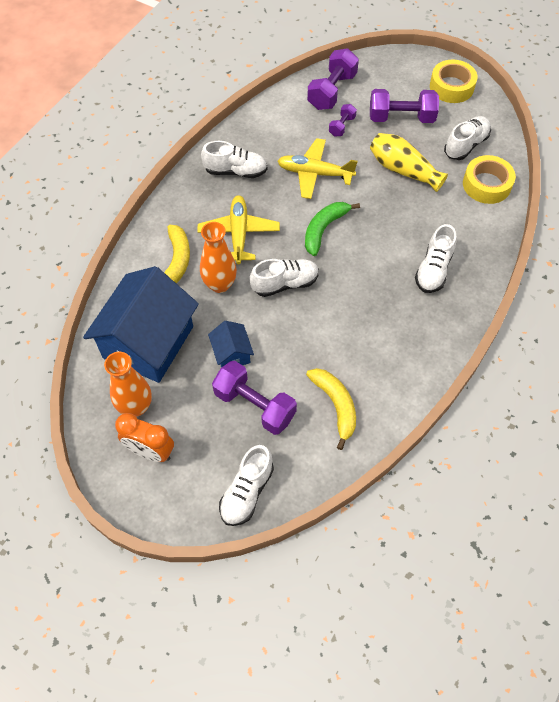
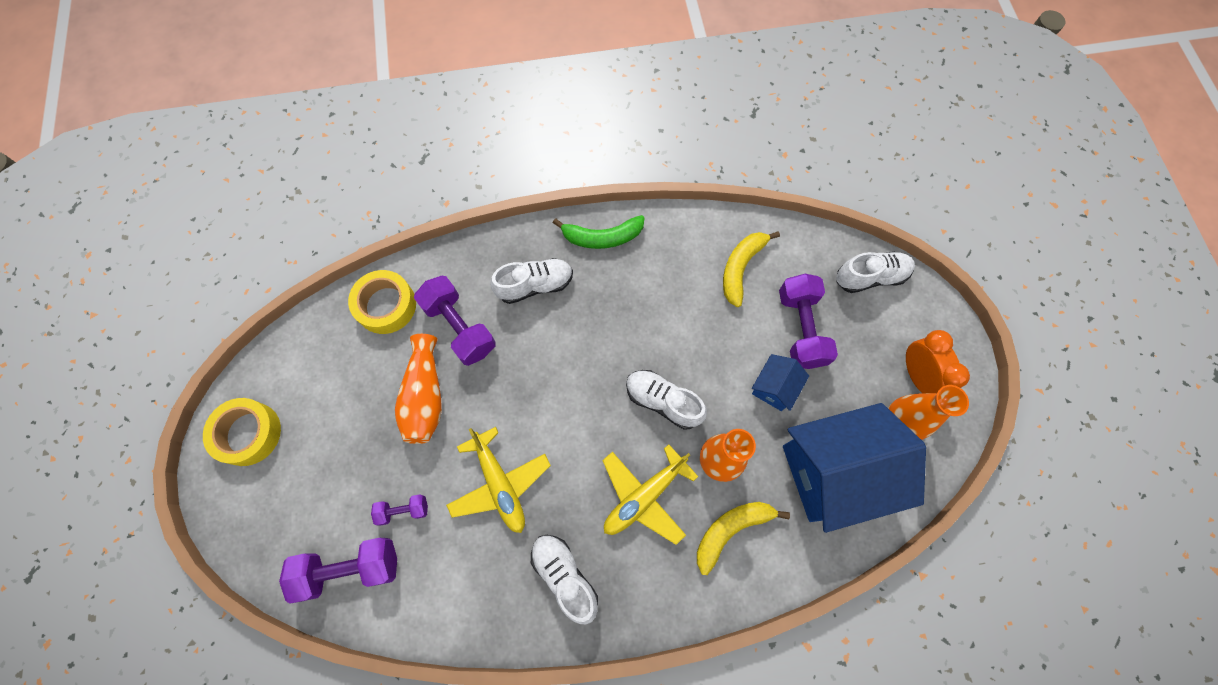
camera: 130 degrees left, 10 degrees up
green banana [305,202,360,256] -> green banana moved to [553,215,645,249]
purple dumbbell [370,89,439,123] -> purple dumbbell moved to [414,276,496,366]
yellow vase [370,133,448,192] -> orange vase [395,334,442,444]
white shoe [444,116,491,160] -> none

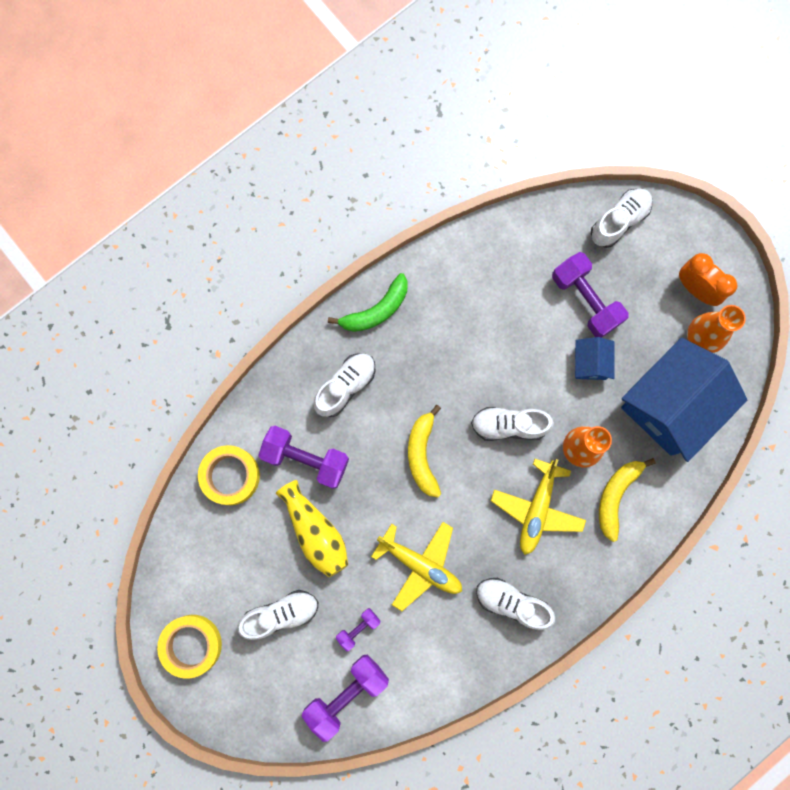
camera: 30 degrees left, 10 degrees up
orange vase [395,334,442,444] -> yellow vase [276,480,348,577]
yellow banana [723,231,780,307] -> yellow banana moved to [408,405,441,497]
none -> white shoe [237,590,318,640]

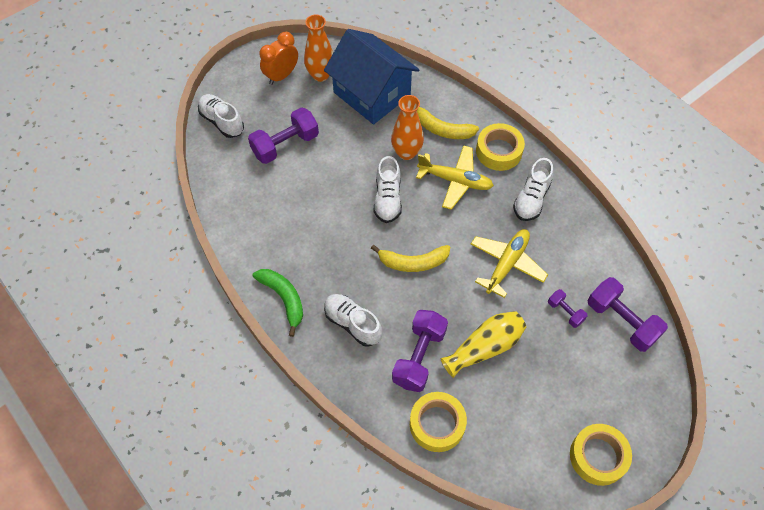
camera: 90 degrees left, 20 degrees down
white shoe [237,590,318,640] -> none
blue house [575,337,615,380] -> none
none -> yellow tape [476,123,525,171]

